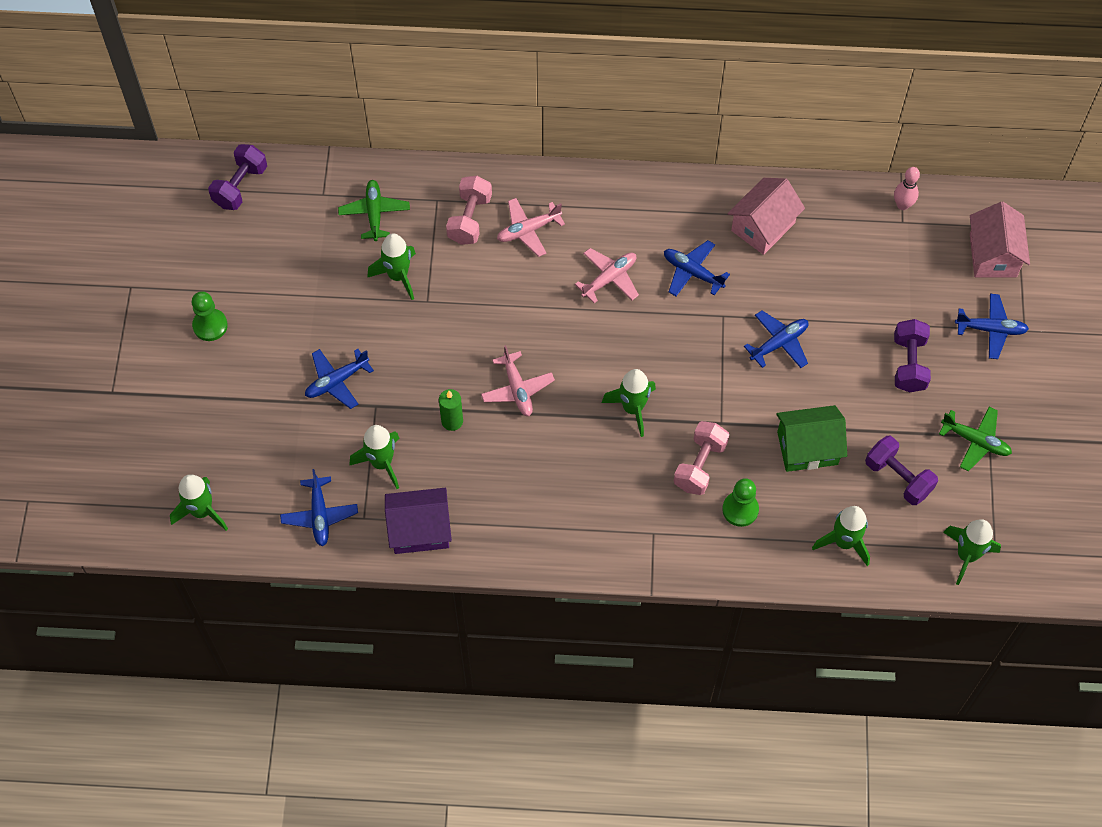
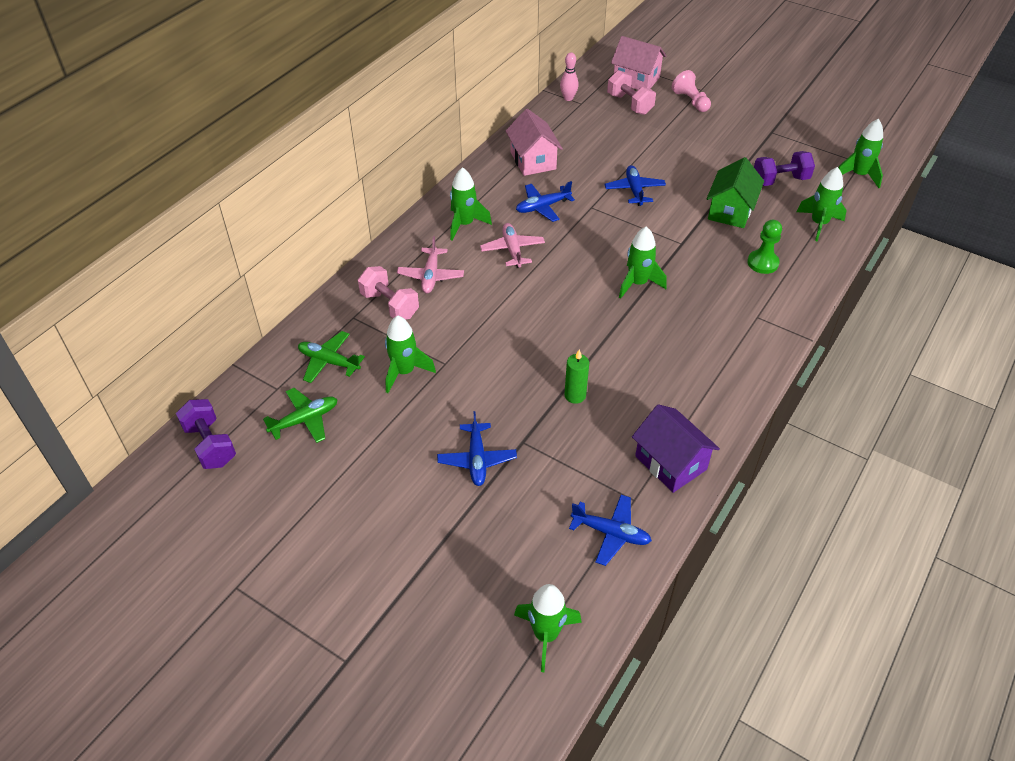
camera: 60 degrees left, 15 degrees down
green pawn [192,291,228,341] -> none
green rocket [349,425,399,489] -> green rocket moved to [450,167,492,241]
purple house [385,488,452,554] -> purple house turned 60 degrees counterclockwise [632,404,720,493]
pink plane [481,345,555,416] -> none
pink dumbbell [674,421,729,495] -> pink dumbbell moved to [607,70,656,115]
purple dumbbell [894,319,931,392] -> none
green plane [939,407,1012,471] -> green plane moved to [263,388,338,443]
blue plane [955,294,1029,359] -> pink pawn [672,70,711,112]

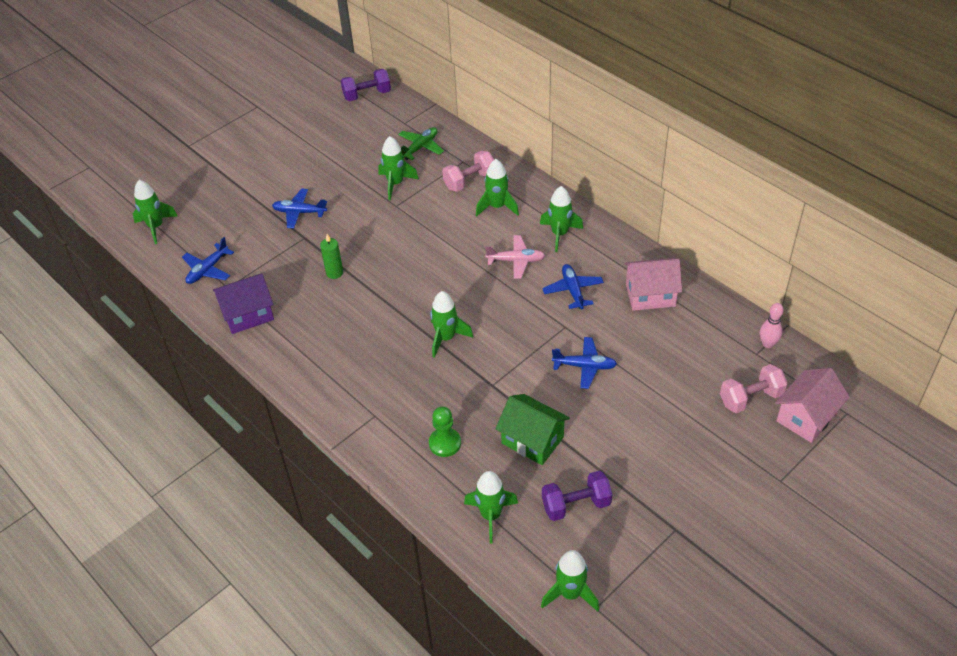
camera: 105 degrees right, 0 degrees up
green plane [263,388,338,443] -> none
pink plane [397,236,464,293] -> green rocket [476,159,519,216]
pink pawn [672,70,711,112] -> none
purple dumbbell [754,151,815,186] -> purple dumbbell turned 75 degrees clockwise [542,471,612,521]

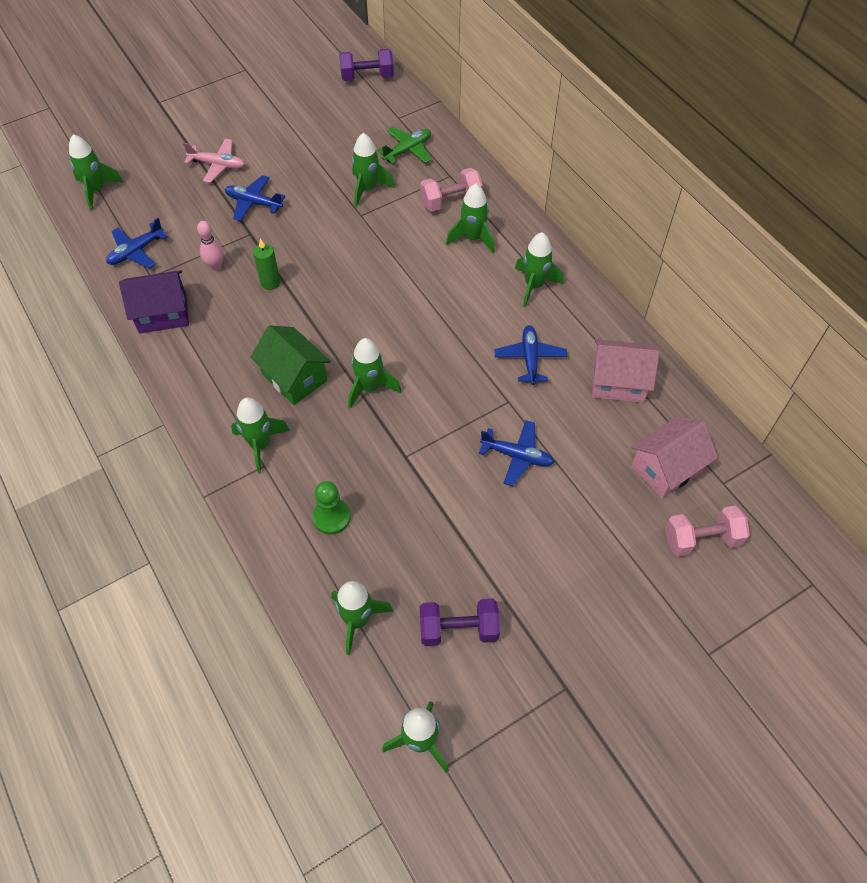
camera: 10 degrees right, 10 degrees up
pink plane [485,235,545,279] -> pink plane moved to [183,139,245,183]
green house [496,394,570,465] -> green house moved to [250,325,331,405]
pink bowling pin [760,303,784,348] -> pink bowling pin moved to [197,221,224,271]
pink house [775,368,849,443] -> pink house moved to [631,417,718,499]
none -> green rocket [231,398,290,474]

